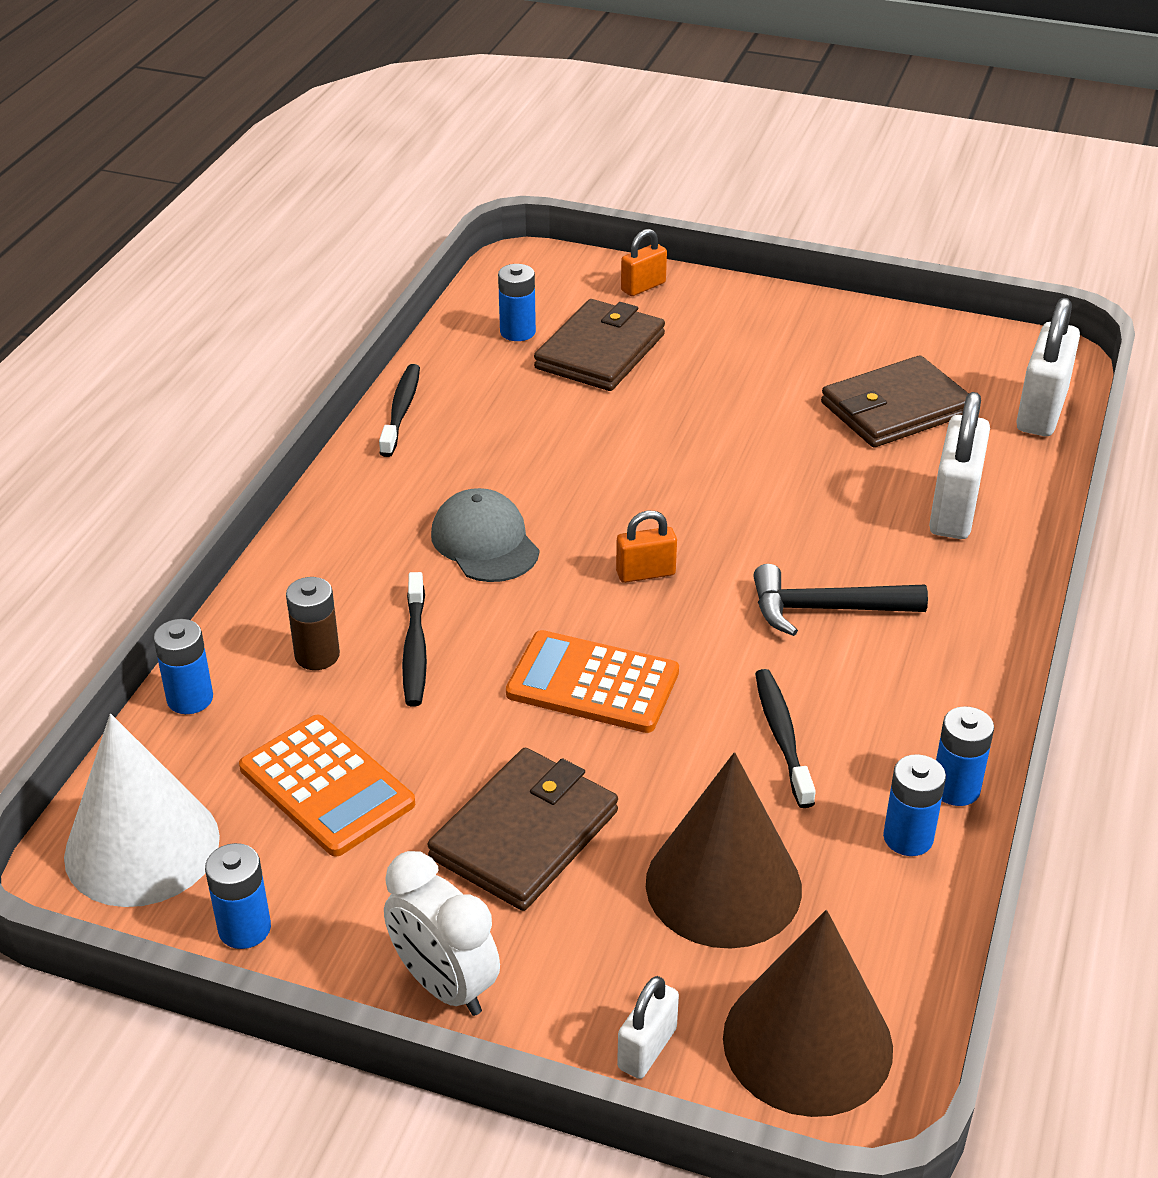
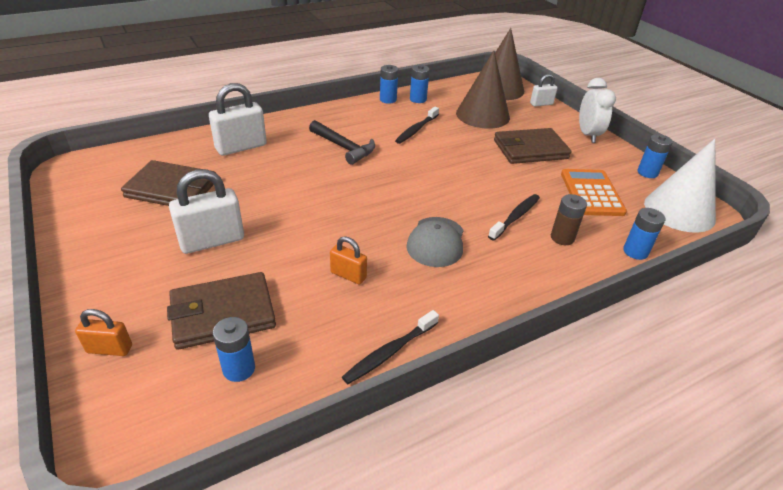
camera: 140 degrees left, 0 degrees up
orange calculator [506,630,679,733] -> none
orange padlock [616,511,677,583] -> orange padlock moved to [330,236,367,284]
white padlock [1016,298,1080,436] -> white padlock moved to [169,169,244,254]

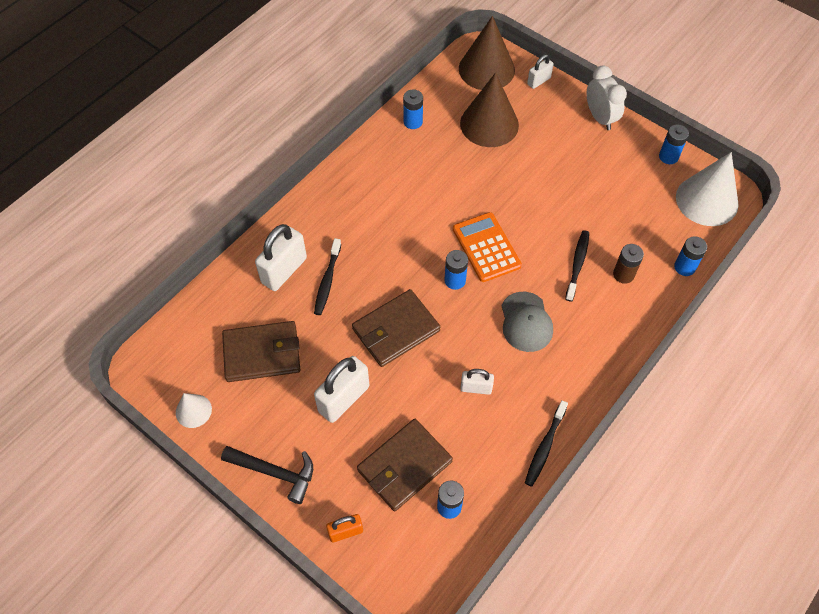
camera: 20 degrees left, 20 degrees up
black hammer [309,120,375,165] -> black hammer moved to [221,446,313,504]
orange padlock [330,236,367,284] -> white padlock [460,369,494,395]
blue battery [380,65,398,104] -> blue battery moved to [444,250,468,290]
black toothbrush [395,107,439,144] -> black toothbrush moved to [314,238,341,315]
brown wallet [494,128,571,164] -> brown wallet moved to [352,289,441,367]
orange calculator [561,169,627,216] -> orange calculator moved to [453,212,522,282]
none -> white cone [176,393,212,428]

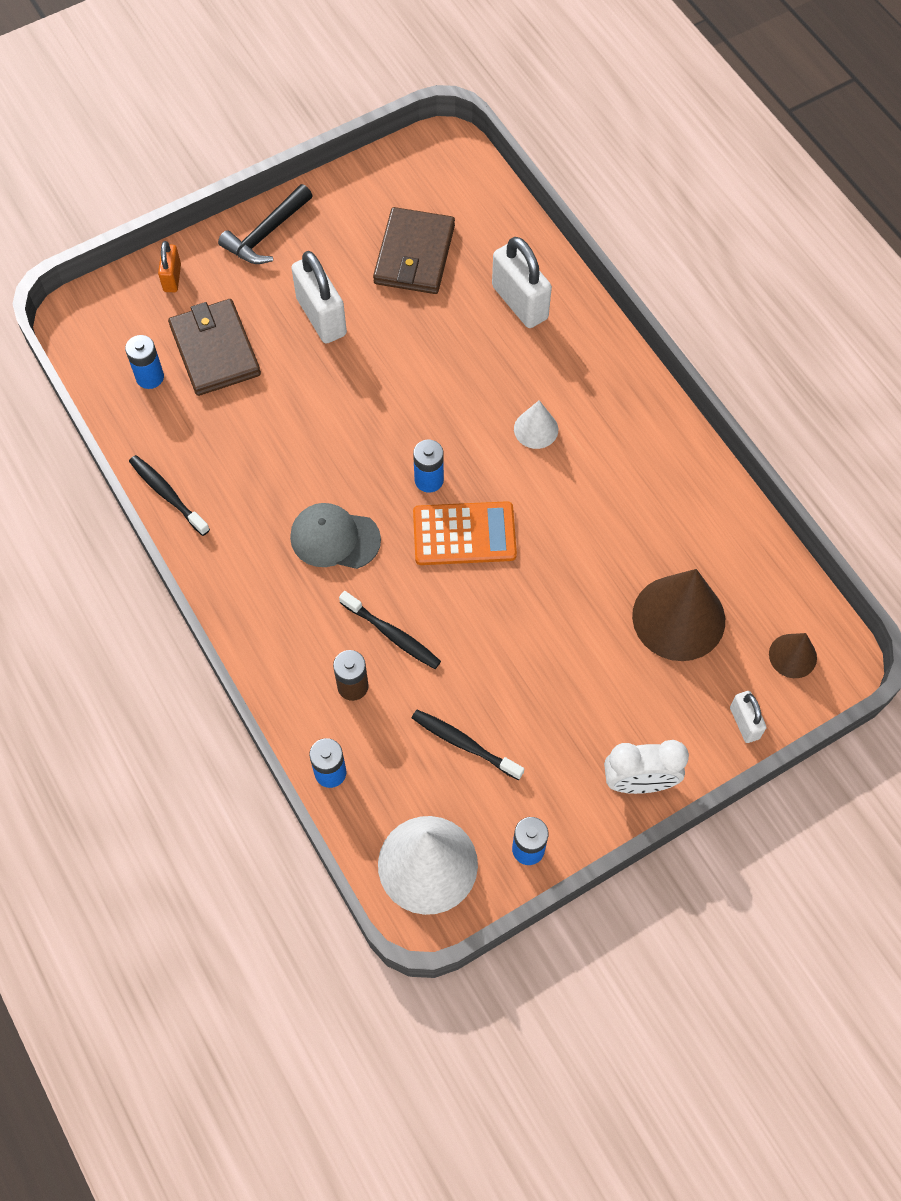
camera: 110 degrees right, 5 degrees up
white cone [176,393,212,428] -> white cone moved to [514,400,558,449]
black toothbrush [314,238,341,315] -> black toothbrush moved to [412,710,524,780]
brown wallet [352,289,441,367] -> none
blue battery [403,89,423,129] -> none
brown cone [459,16,515,90] -> brown cone [769,633,817,678], size x0.51
white padlock [460,369,494,395] -> none

